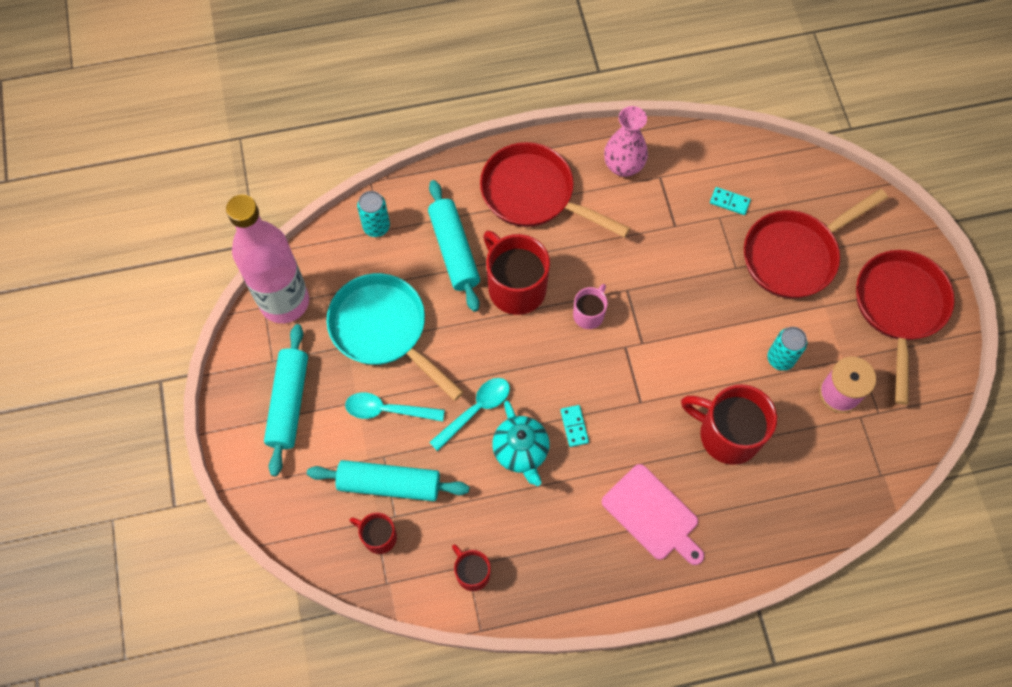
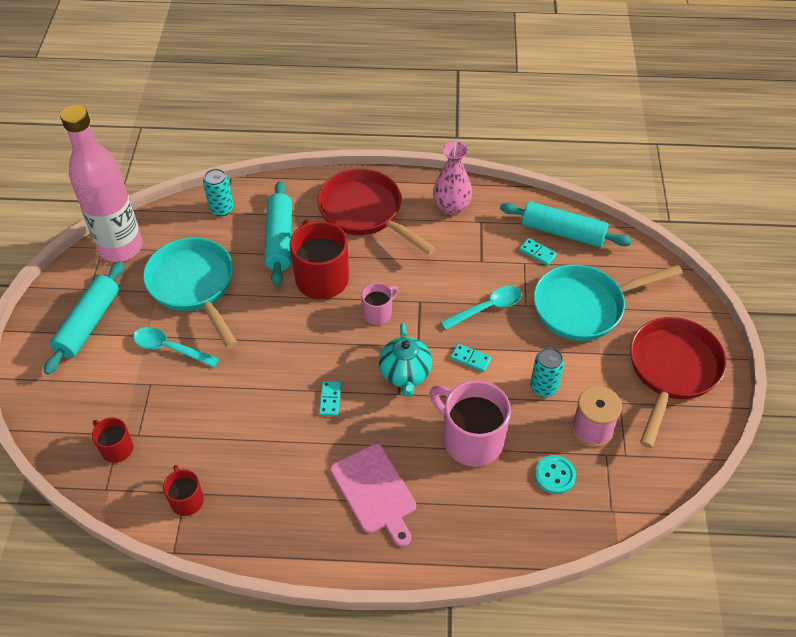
camera: 15 degrees right, 15 degrees down
turquoise rolling pin [307,460,469,501] -> turquoise rolling pin moved to [500,201,632,247]
turquoise spoon [429,378,510,451] -> turquoise spoon moved to [440,286,522,330]
turquoise teapot [492,401,549,486] -> turquoise teapot moved to [379,323,432,397]
red mug [681,384,777,465] -> pink mug [430,380,511,467]
red pan [744,189,888,299] -> turquoise pan [533,264,683,341]
none -> turquoise domino [450,344,491,372]
none -> turquoise button [535,455,576,494]

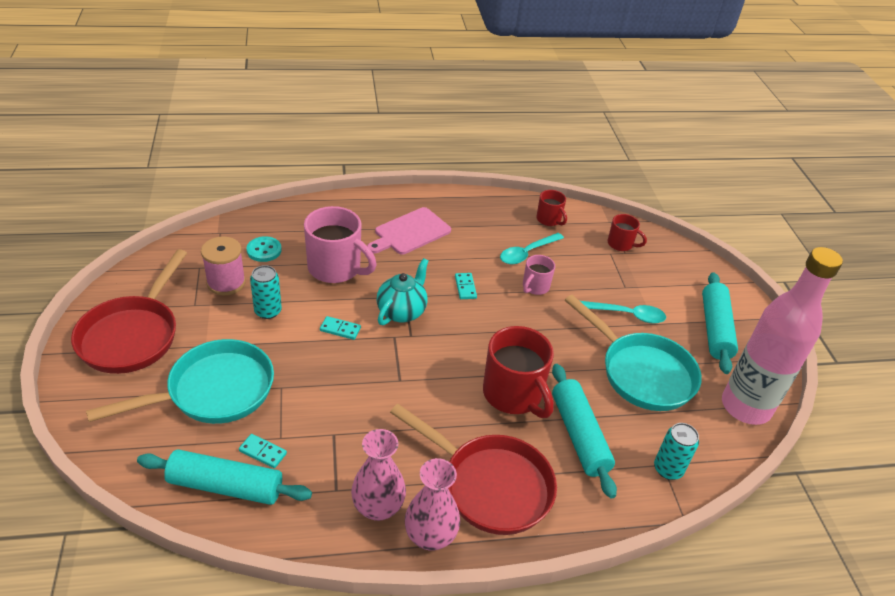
camera: 165 degrees right, 10 degrees down
pink cutting board [330,444,416,547] -> pink cutting board turned 90 degrees counterclockwise [367,207,451,254]
pink mug [361,283,398,325] -> pink mug moved to [523,255,555,295]
turquoise teapot [379,323,432,397] -> turquoise teapot turned 45 degrees clockwise [377,258,428,325]
turquoise spoon [440,286,522,330] -> turquoise spoon moved to [500,233,564,264]
none -> pink vase [405,458,460,550]

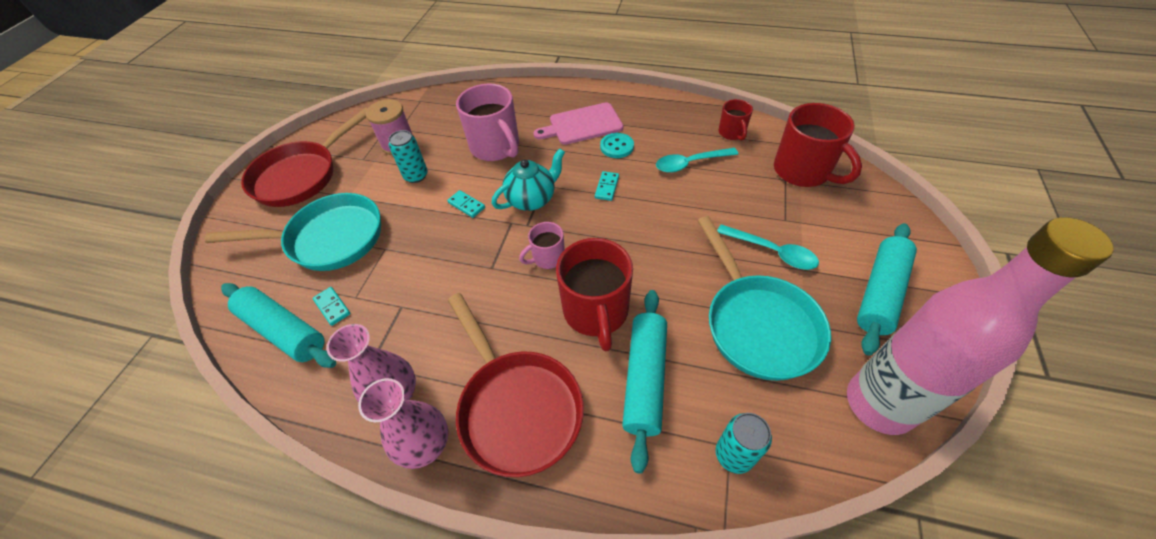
camera: 30 degrees right, 10 degrees up
turquoise button [246,236,282,262] -> turquoise button moved to [600,133,634,158]
pink mug [523,255,555,295] -> pink mug moved to [519,222,565,269]
red mug [608,214,647,251] -> red mug [774,103,862,187], size x1.88

